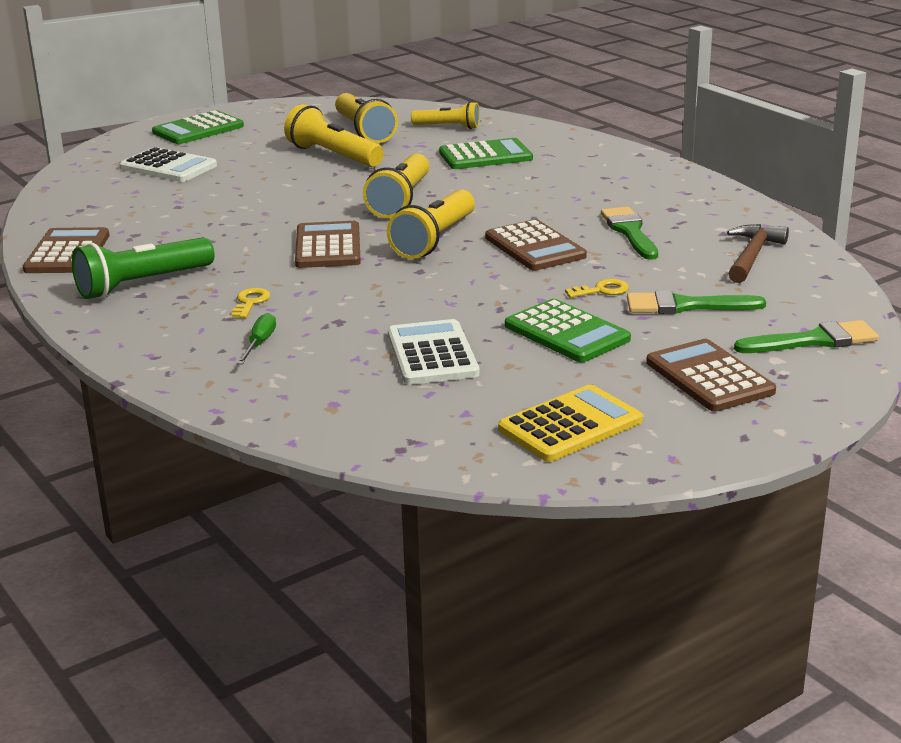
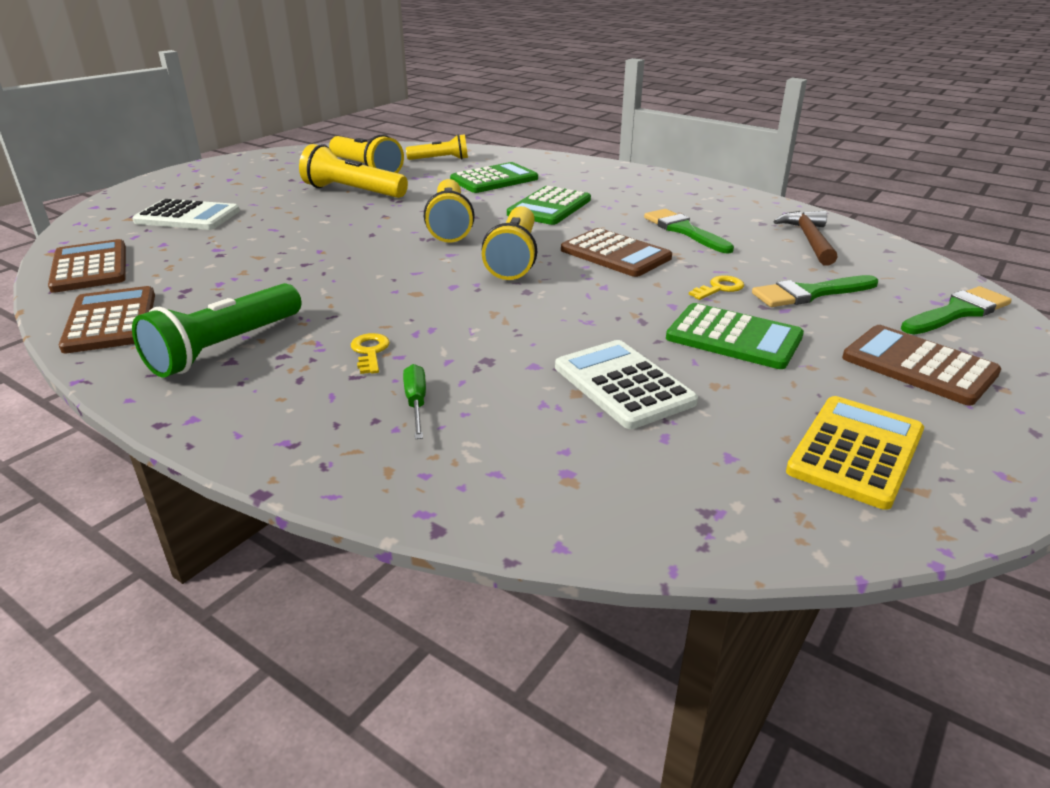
camera: 20 degrees left, 5 degrees up
green calculator [152,110,244,144] -> green calculator moved to [507,186,591,225]
brown calculator [295,221,361,268] -> brown calculator moved to [48,239,126,293]

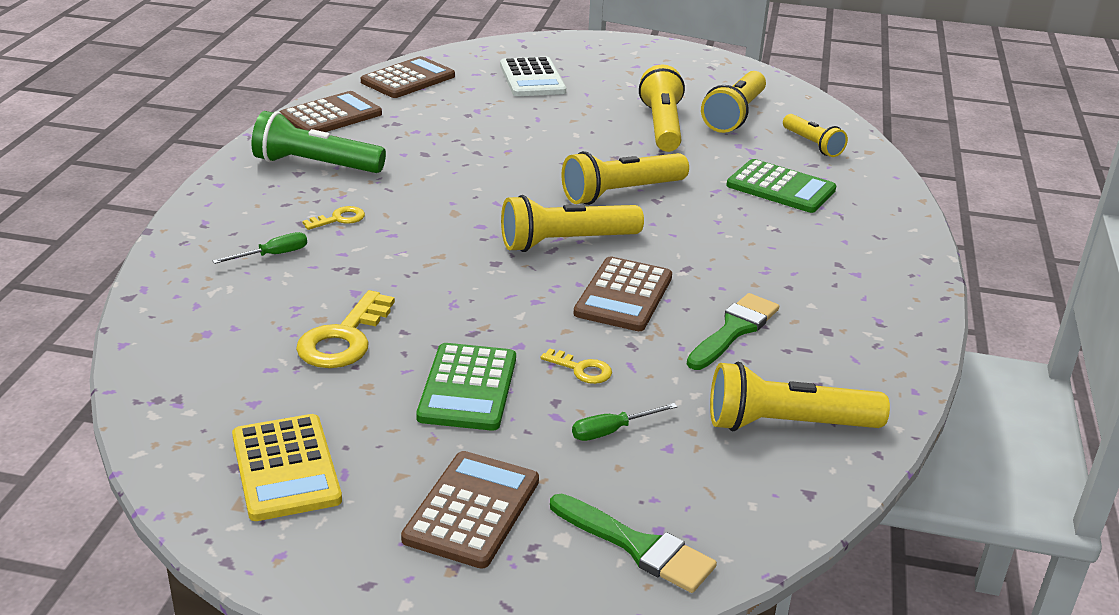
camera: 65 degrees right, 0 degrees up
green calculator [507,186,591,225] -> none
white calculator [555,340,698,429] -> yellow key [296,290,395,368]
green brush [752,275,878,307] -> green screwdriver [572,403,678,441]
brown hammer [774,211,838,266] -> yellow flashlight [710,362,890,431]
yellow calculator [786,396,924,510] -> yellow calculator turned 60 degrees clockwise [232,414,342,521]

